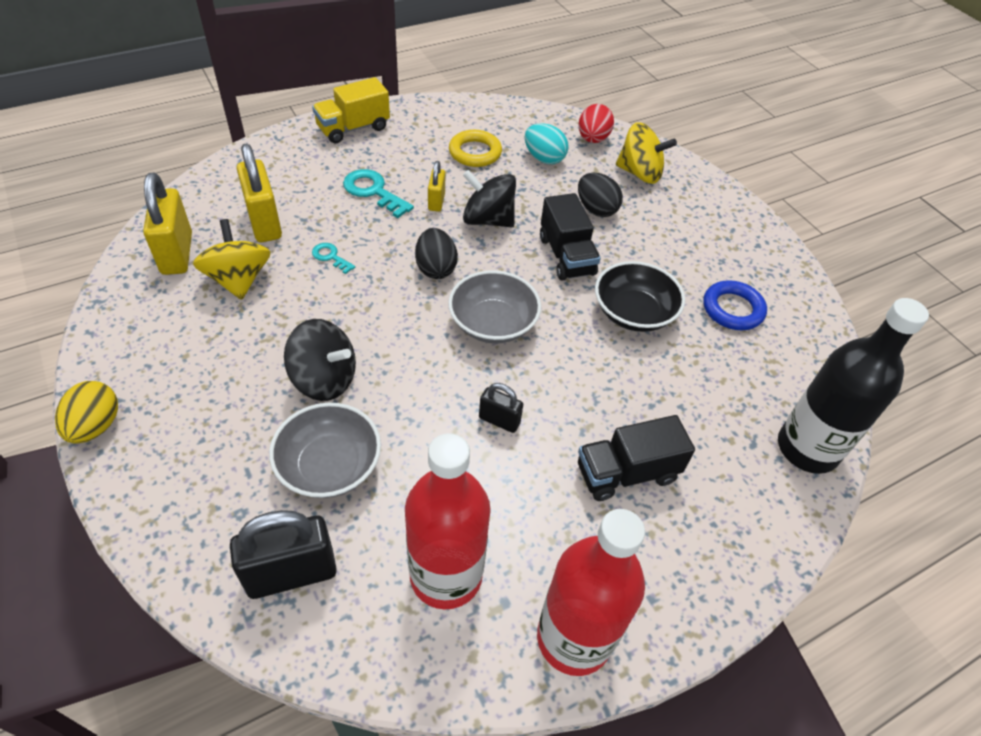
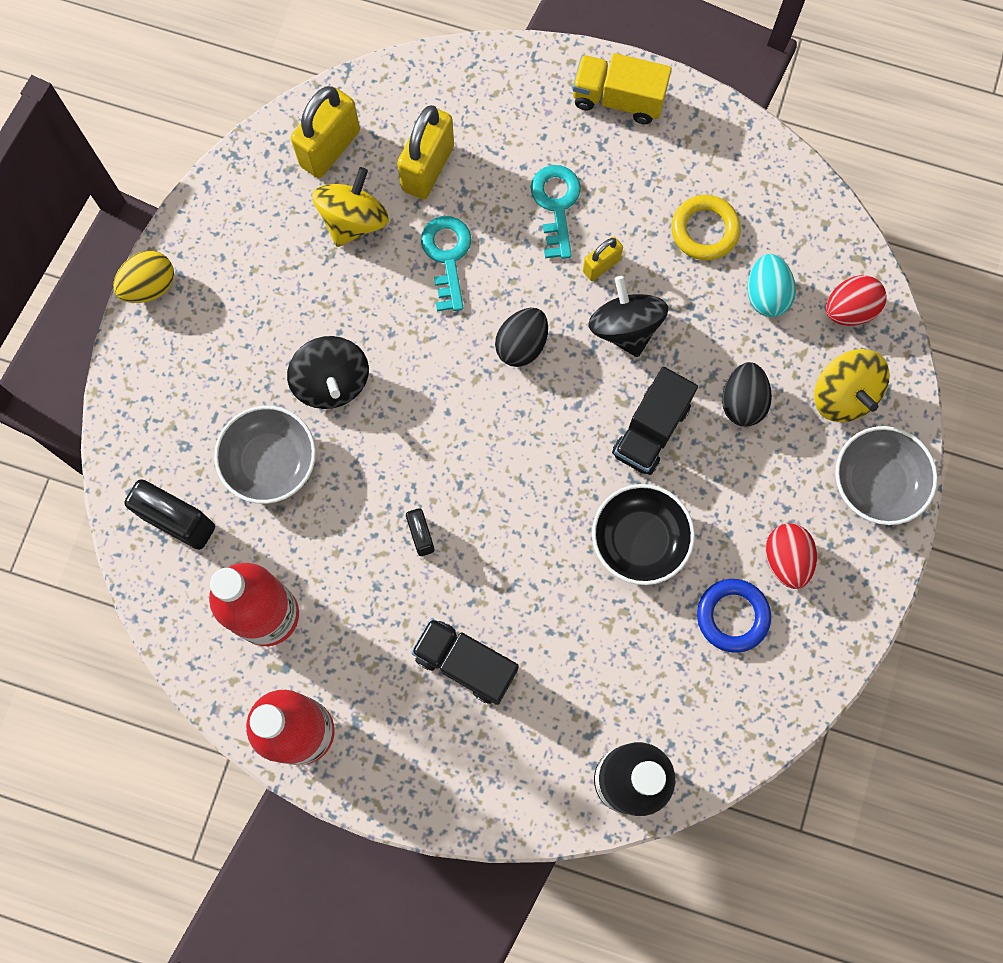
camera: 50 degrees right, 25 degrees up
turquoise key [312,243,355,274] -> turquoise key [421,216,471,311], size x1.77
grey bowl [448,270,541,343] -> grey bowl moved to [835,426,937,525]
none -> red egg [766,523,817,589]

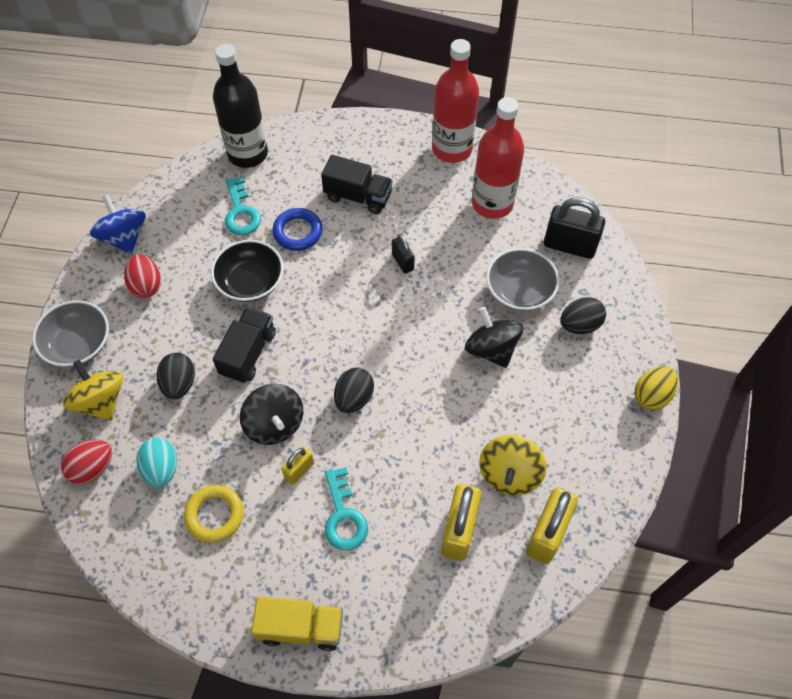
camera: 170 degrees right, 15 degrees down
turquoise key [421,216,471,311] -> turquoise key moved to [225,176,261,235]
blue ring [697,579,771,653] -> blue ring moved to [272,208,323,251]
none -> blue spinning top [90,195,146,255]
none -> black egg [560,297,606,334]

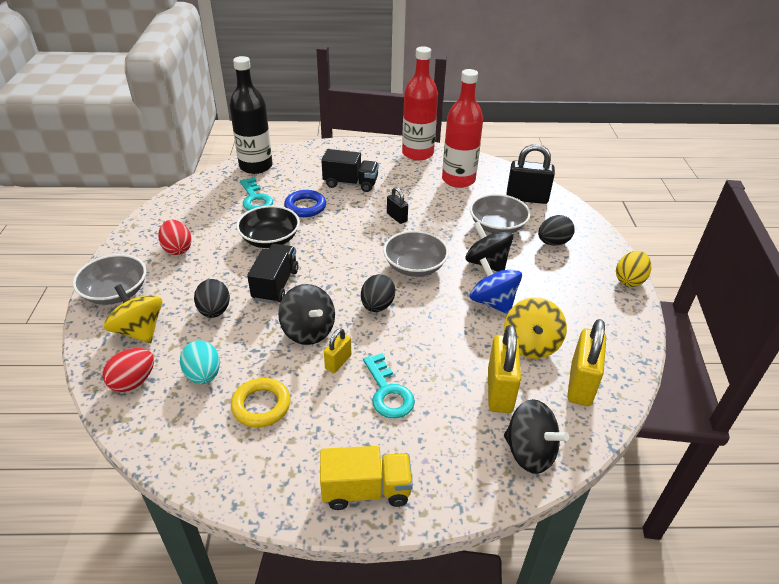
camera: 10 degrees left, 20 degrees down
blue spinning top [90,195,146,255] -> blue spinning top moved to [469,257,522,314]
none -> grey bowl [383,230,449,277]
none -> black spinning top [504,399,569,474]

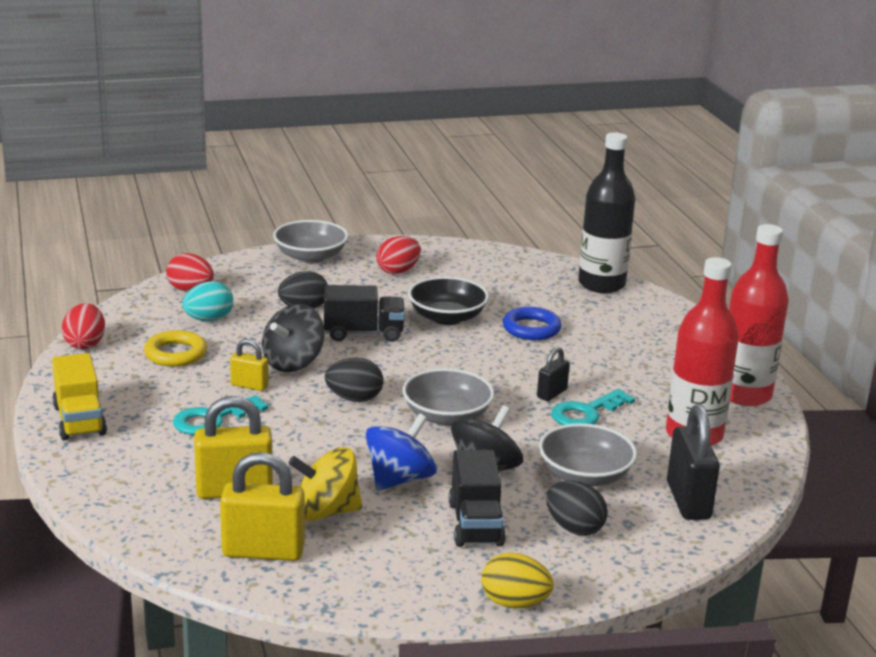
camera: 75 degrees right, 15 degrees down
yellow spinning top [104,284,162,343] -> none
turquoise key [240,177,273,211] -> turquoise key moved to [551,389,635,425]
black truck [321,149,379,192] -> black truck moved to [449,450,506,547]
black spinning top [504,399,569,474] -> none
none -> red egg [62,303,105,349]

